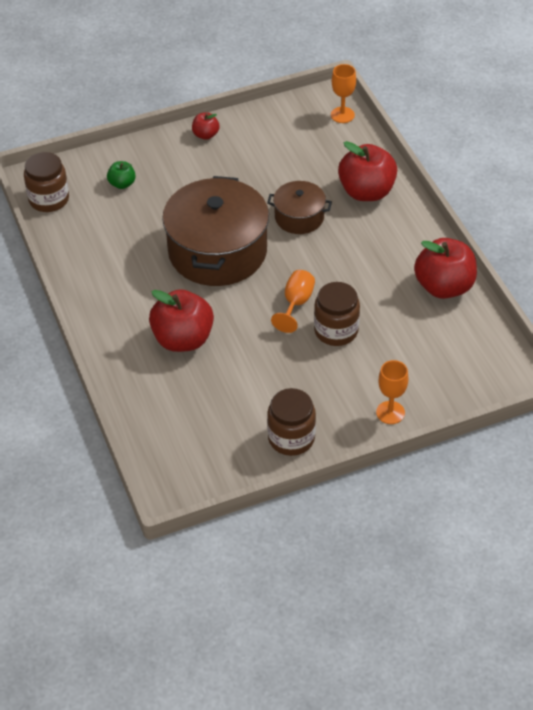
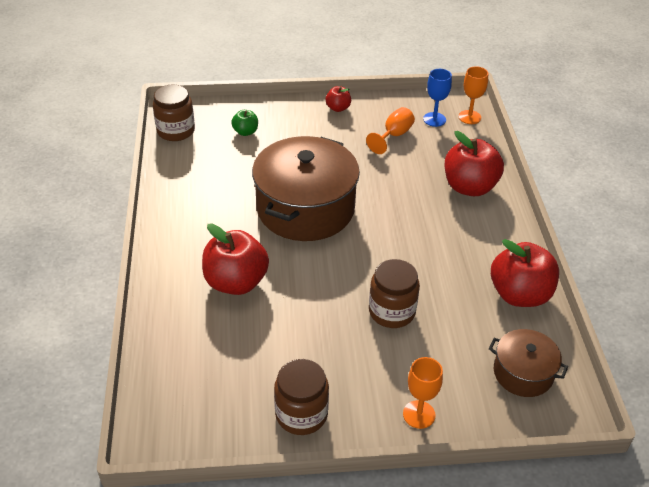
camera: 15 degrees right, 5 degrees down
brown pot [267,181,332,234] -> brown pot moved to [489,329,568,397]
orange goblet [271,270,315,333] -> orange goblet moved to [366,107,415,154]
none -> blue goblet [423,69,452,127]

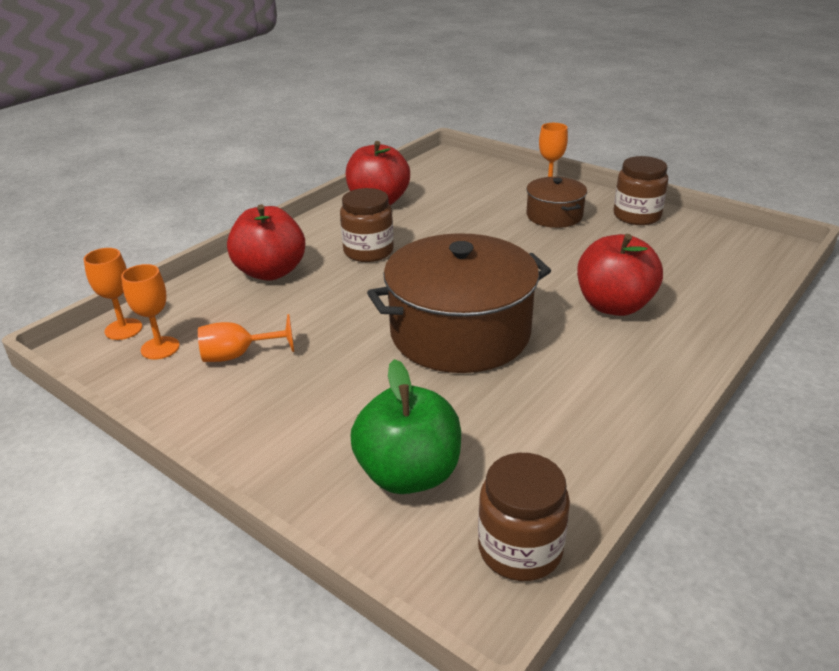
camera: 135 degrees left, 10 degrees down
green apple [231,110,258,136] -> green apple [351,359,461,494], size x2.04
red apple [326,86,351,112] -> none
brown jar [369,259,420,328] -> brown jar moved to [340,188,394,262]
blue goblet [423,69,452,127] -> orange goblet [121,264,180,360]
brown pot [489,329,568,397] -> brown pot moved to [526,177,587,228]

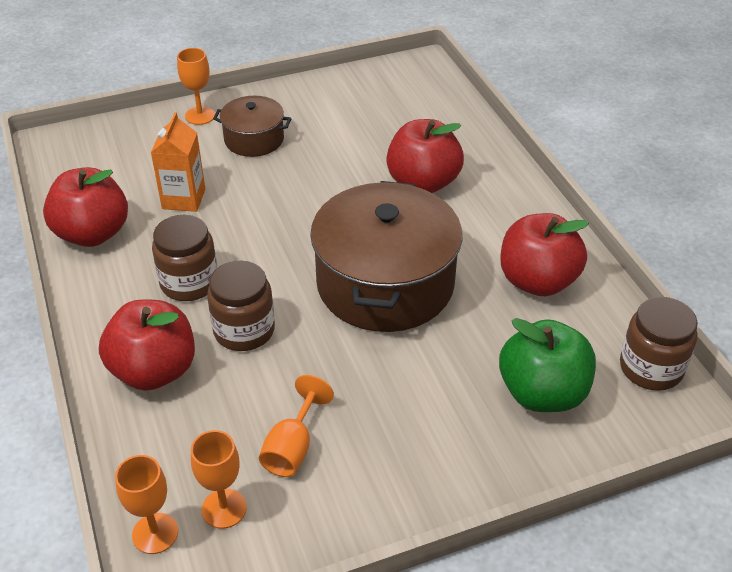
camera: 60 degrees left, 10 degrees up
brown jar [614,156,668,225] -> brown jar moved to [207,261,275,351]
none -> orange carton [151,112,205,212]
none -> red apple [500,213,589,296]

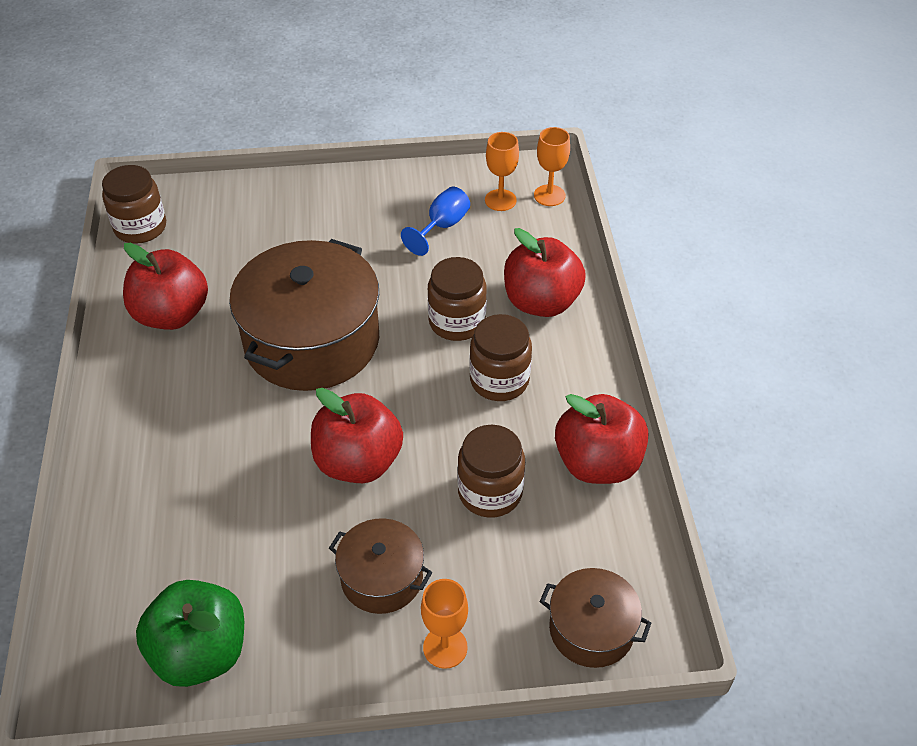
camera: 165 degrees left, 5 degrees up
orange carton [151,112,205,212] -> brown jar [457,425,525,518]
orange goblet [259,375,334,477] -> blue goblet [401,187,470,256]
red apple [386,119,464,193] -> red apple moved to [311,388,403,483]
green apple [499,318,596,412] -> green apple moved to [136,580,244,687]
none -> brown pot [540,568,651,668]

